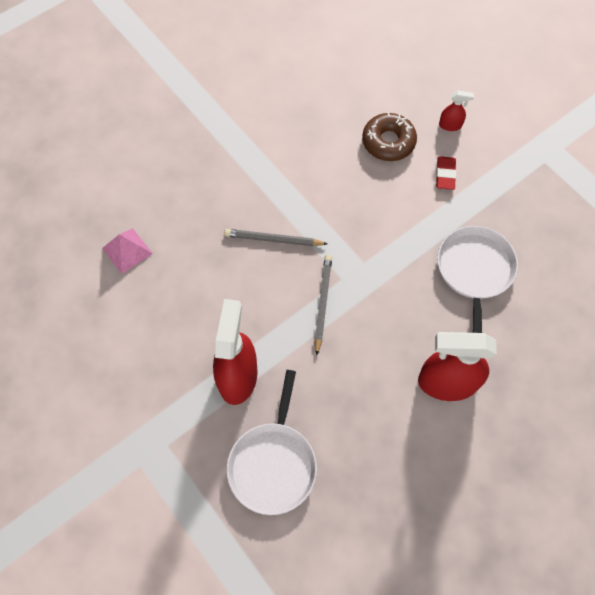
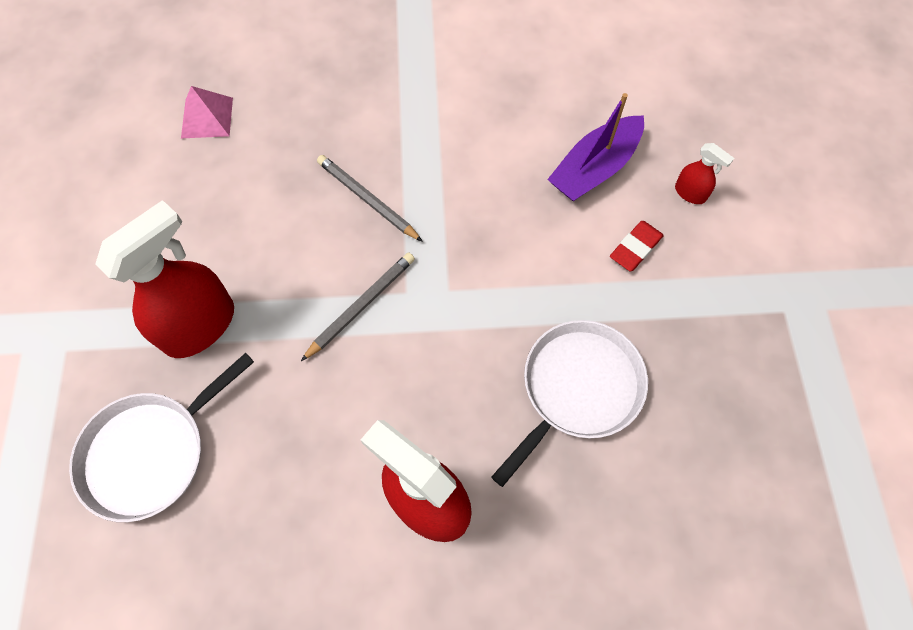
camera: 35 degrees right, 0 degrees up
brown donut [362,112,417,161] -> purple boat [547,93,644,201]

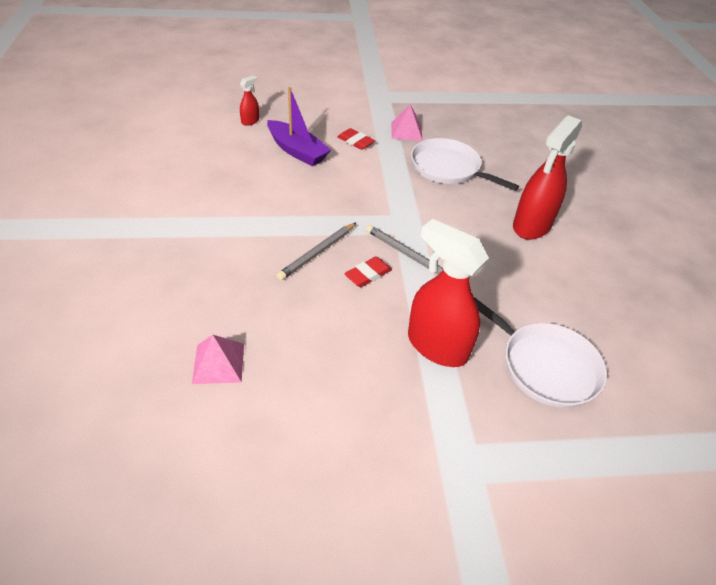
camera: 95 degrees left, 20 degrees down
red spray bottle [675,143,734,204] -> red spray bottle moved to [240,75,259,126]
none -> red eraser [344,256,392,287]
none -> pink pyramid [391,105,423,141]

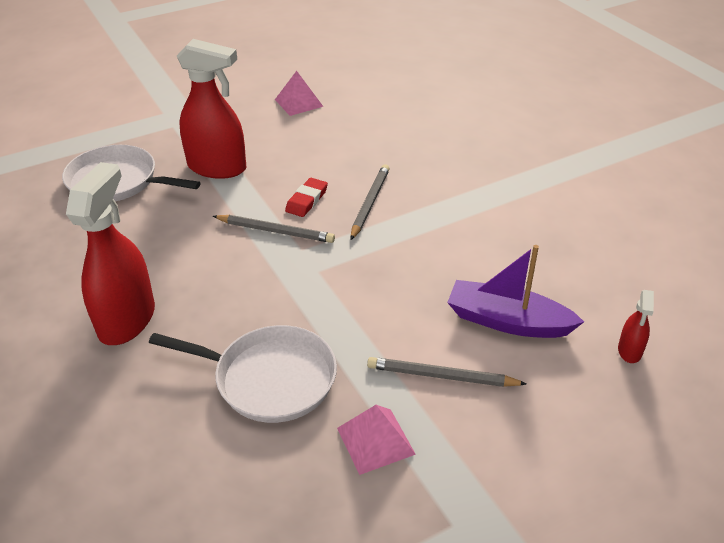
camera: 160 degrees right, 5 degrees down
pink pyramid [192,335,244,384] -> pink pyramid moved to [275,71,323,116]
red eraser [337,128,375,150] -> grey pencil [367,357,527,387]

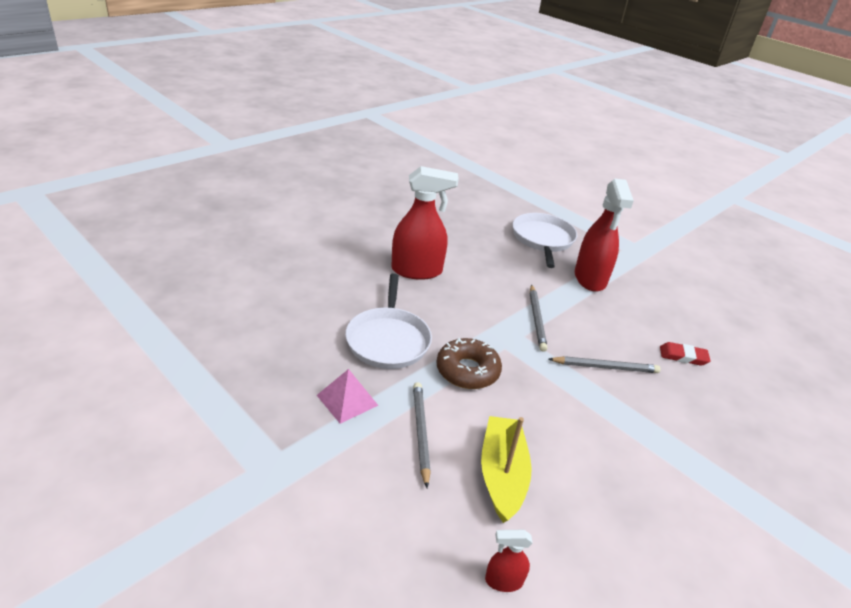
camera: 70 degrees right, 5 degrees down
pink pyramid [275,71,323,116] -> none
red eraser [285,178,328,217] -> red eraser moved to [660,342,711,366]
purple boat [447,245,584,338] -> yellow boat [481,416,532,523]
none -> brown donut [436,338,502,389]

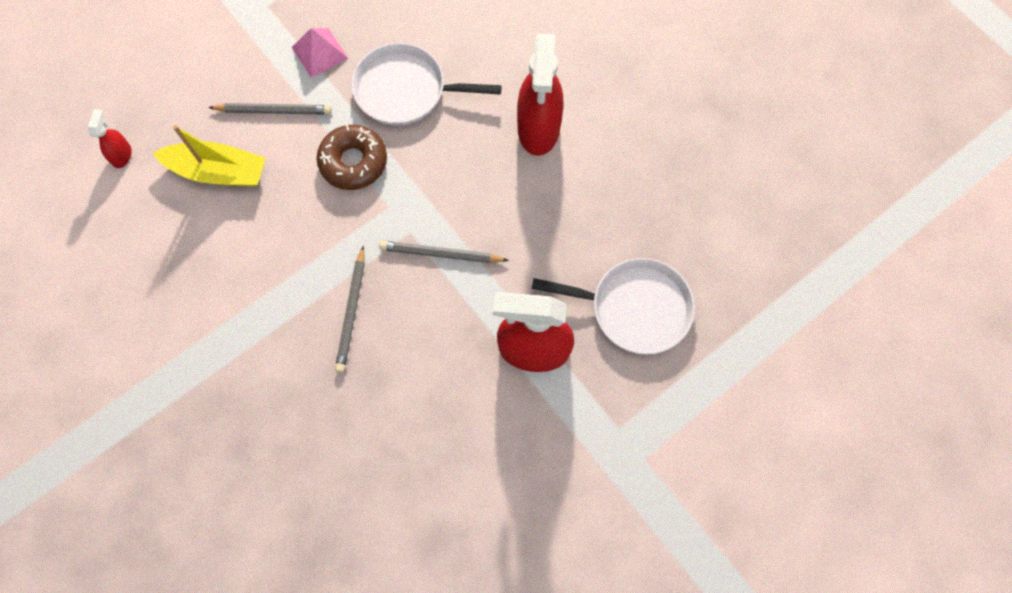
camera: 100 degrees right, 35 degrees up
red eraser [660,342,711,366] -> none

